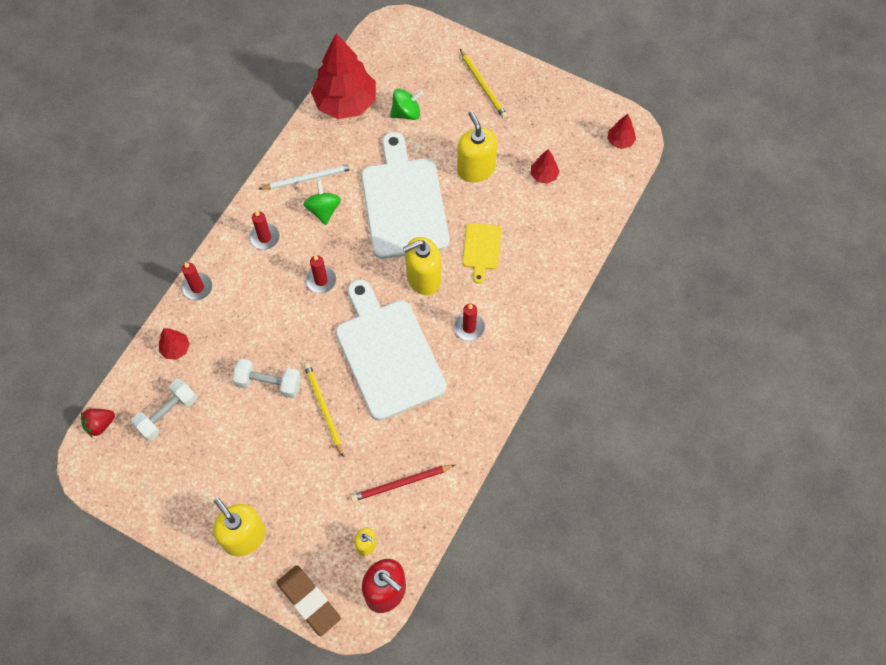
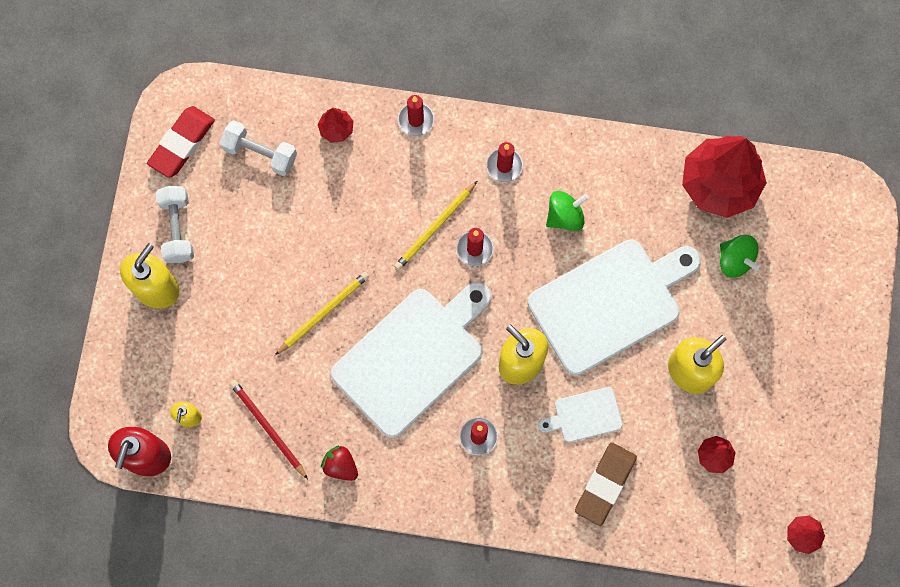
camera: 70 degrees right, 10 degrees up
red strawberry [81,409,115,438] -> red strawberry moved to [321,445,358,481]
white dumbbell [232,359,301,398] -> white dumbbell moved to [156,186,194,263]
white pencil [259,164,354,190] -> none
brown eraser [277,565,341,636] -> brown eraser moved to [575,442,637,526]
yellow pencil [460,49,508,118] -> yellow pencil moved to [394,181,477,270]
yellow cutting board [462,223,501,284] -> white cutting board [538,387,623,442]
none -> red eraser [147,106,215,178]

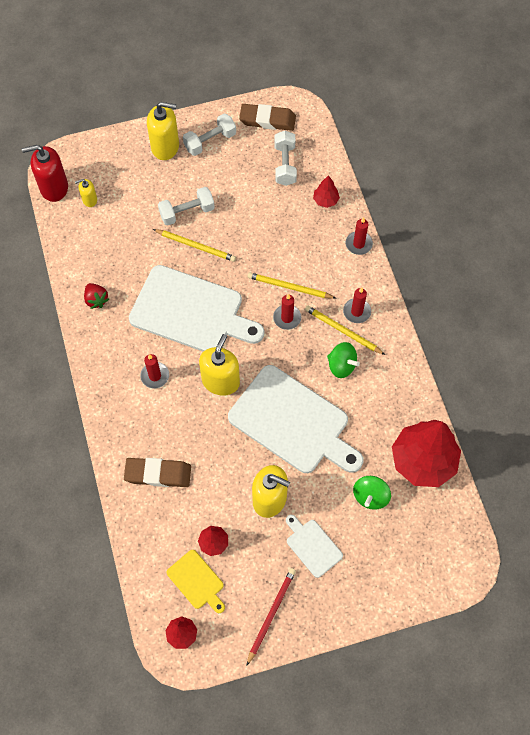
camera: 65 degrees right, 10 degrees down
red eraser [147,106,215,178] -> brown eraser [239,104,296,131]
red pencil [230,380,308,479] -> red pencil moved to [247,568,296,665]
red strawberry [321,445,358,481] -> red strawberry turned 135 degrees clockwise [84,283,109,309]
white cutting board [538,387,623,442] -> white cutting board moved to [286,515,343,578]
none -> white dumbbell [158,187,215,226]
none -> yellow cutting board [167,550,225,613]
none -> yellow pencil [305,305,385,355]

